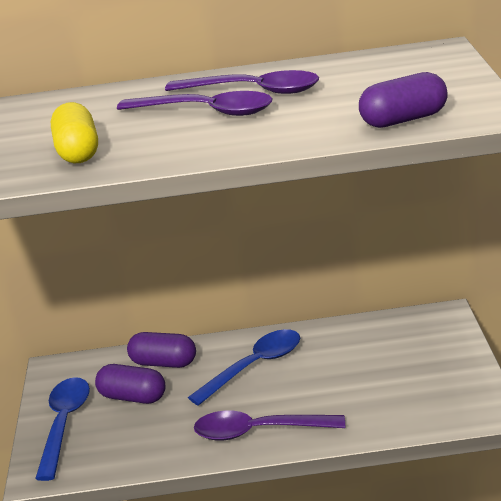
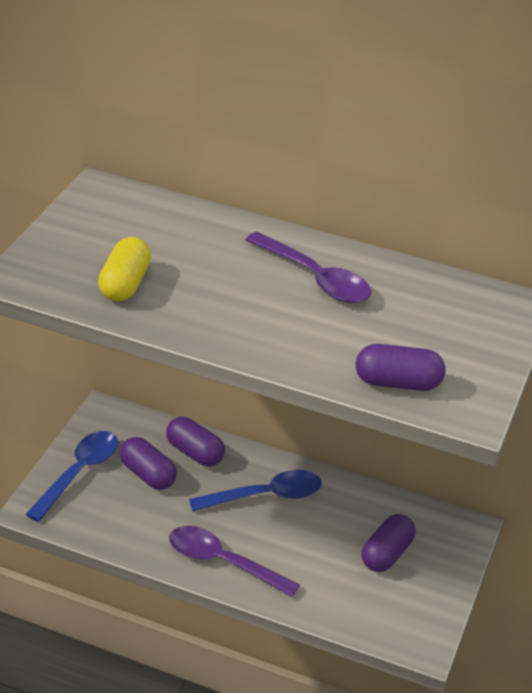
camera: 20 degrees right, 10 degrees up
purple spoon [117,91,272,116] -> none
none -> purple capsule [361,514,416,572]

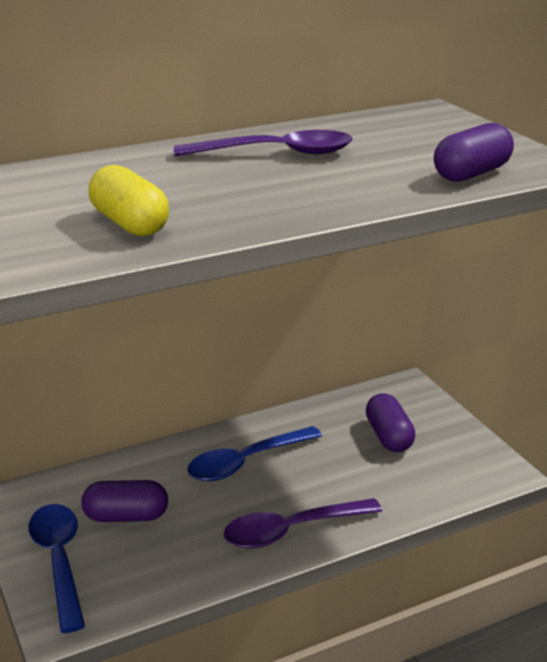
camera: 45 degrees left, 10 degrees down
purple capsule [166,417,225,466] -> none
blue spoon [189,470,322,511] -> blue spoon turned 150 degrees counterclockwise [187,426,322,481]

